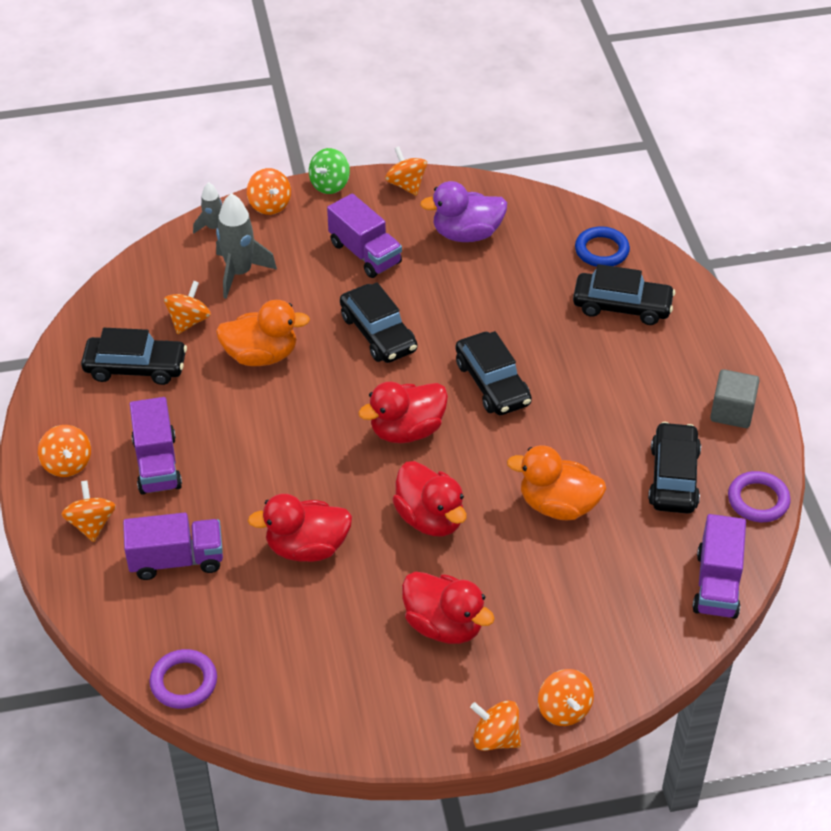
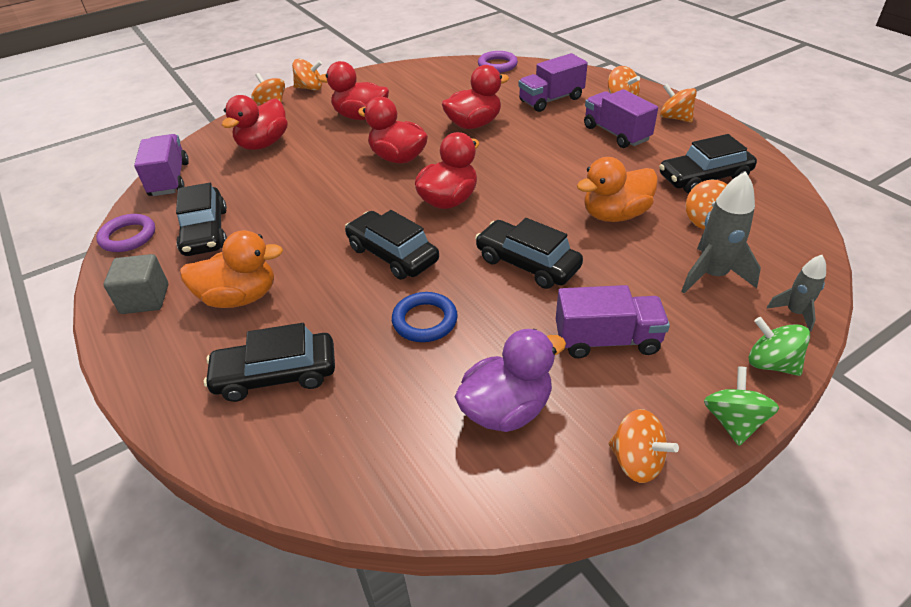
camera: 160 degrees right, 5 degrees down
orange spinning top [247,168,291,215] -> green spinning top [749,317,810,376]
purple truck [327,193,402,278] -> purple truck turned 150 degrees clockwise [556,285,670,358]
orange duck [507,445,606,520] -> orange duck moved to [180,230,283,308]
blue ring [575,226,630,267] -> blue ring moved to [392,292,458,342]
none -> red duck [222,95,288,150]

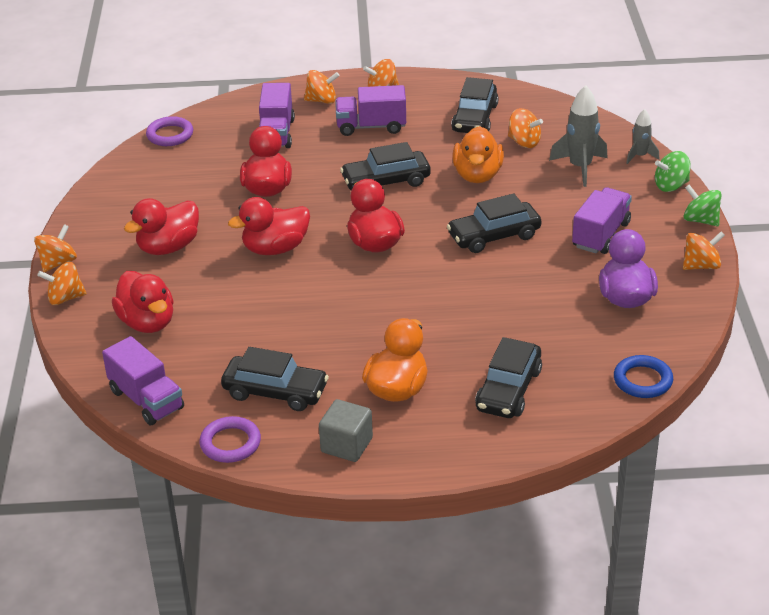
camera: 60 degrees left, 5 degrees down
purple truck [134,134,189,196] -> purple truck turned 150 degrees counterclockwise [102,336,184,425]
black car [345,210,439,280] -> black car moved to [340,142,431,190]
blue ring [392,292,458,342] -> blue ring moved to [614,355,673,398]

